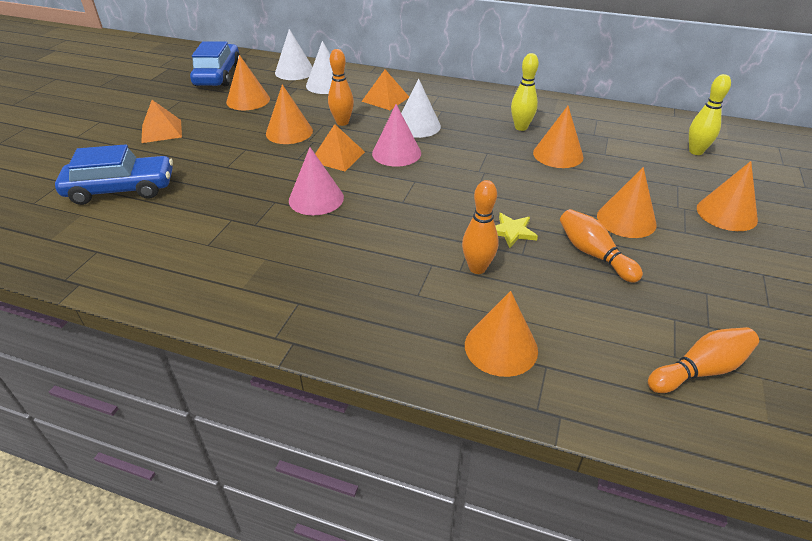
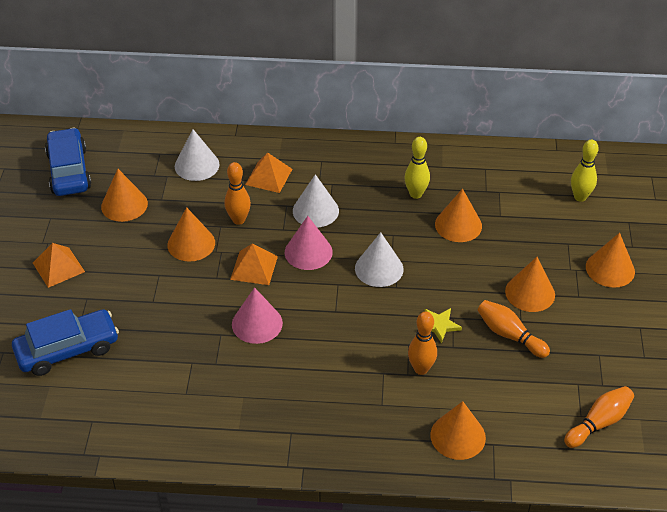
camera: 15 degrees left, 5 degrees up
white cone [275,29,312,80] -> white cone moved to [355,232,404,287]

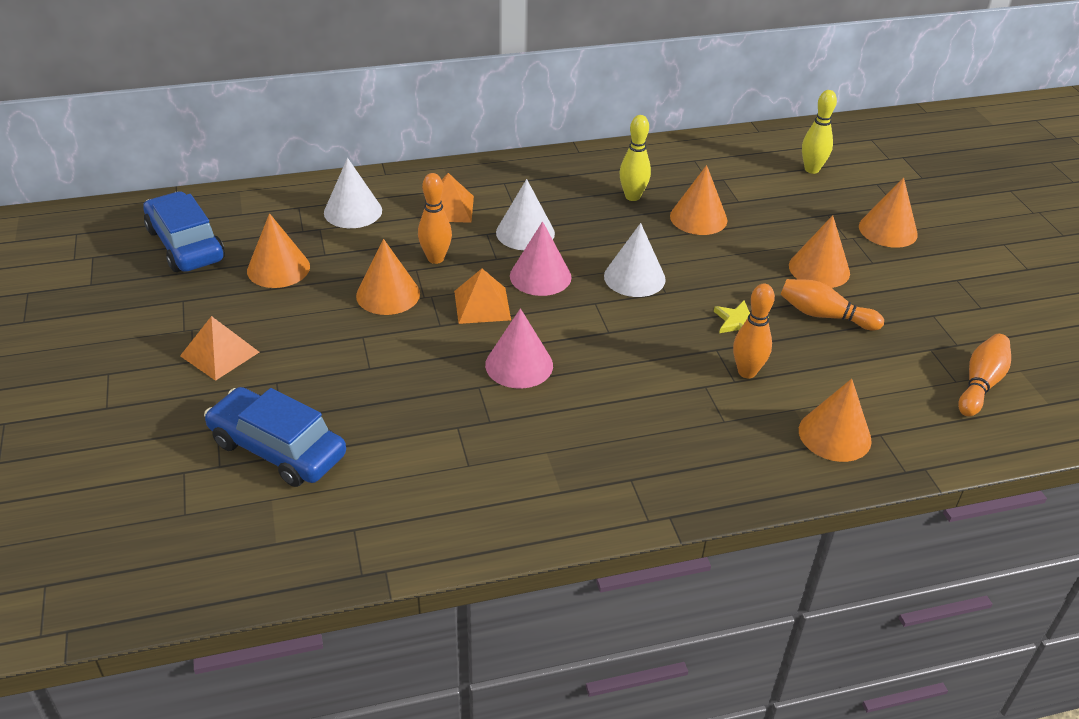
camera: 20 degrees left, 5 degrees down
blue car [12,309,119,376] -> blue car turned 105 degrees counterclockwise [204,387,346,487]

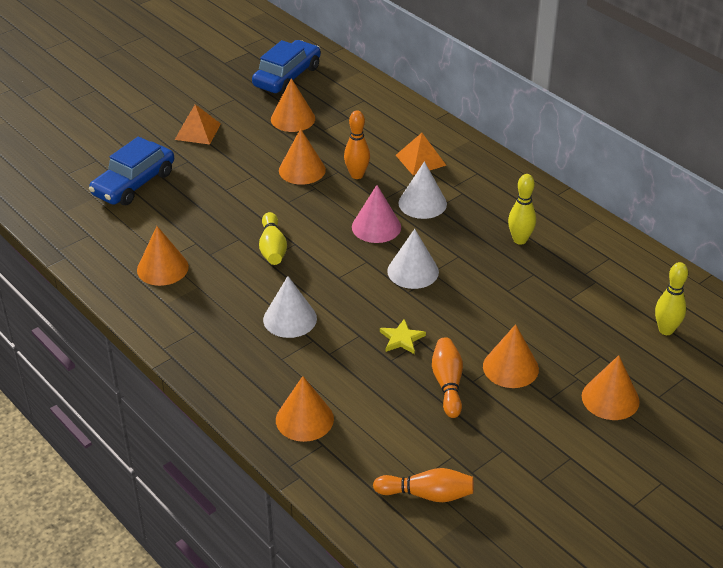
camera: 65 degrees right, 0 degrees up
blue car [204,387,346,487] -> blue car turned 150 degrees counterclockwise [89,137,174,205]
white cone [324,158,382,228] -> white cone moved to [263,276,317,338]
orange pyramid [454,269,511,324] -> none
pink cone [485,308,553,388] -> yellow bowling pin [259,212,287,265]
orange cone [670,165,728,235] -> orange cone moved to [137,226,189,286]
orange bowling pin [733,284,775,378] -> none

